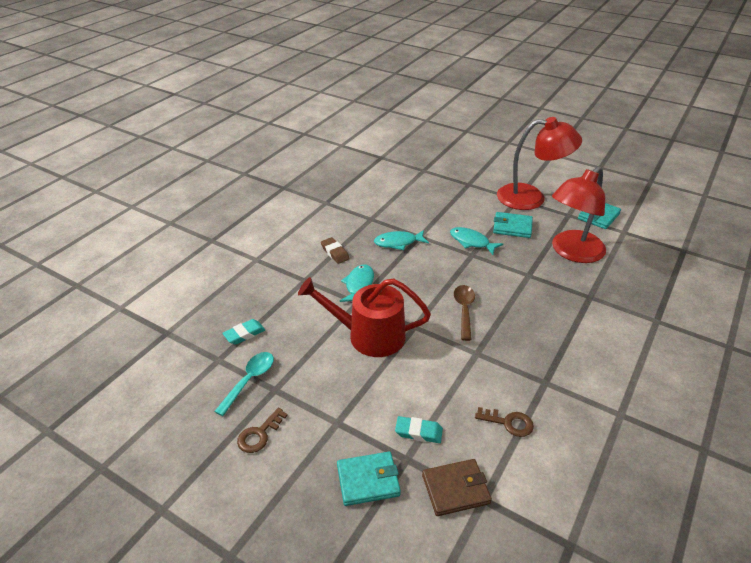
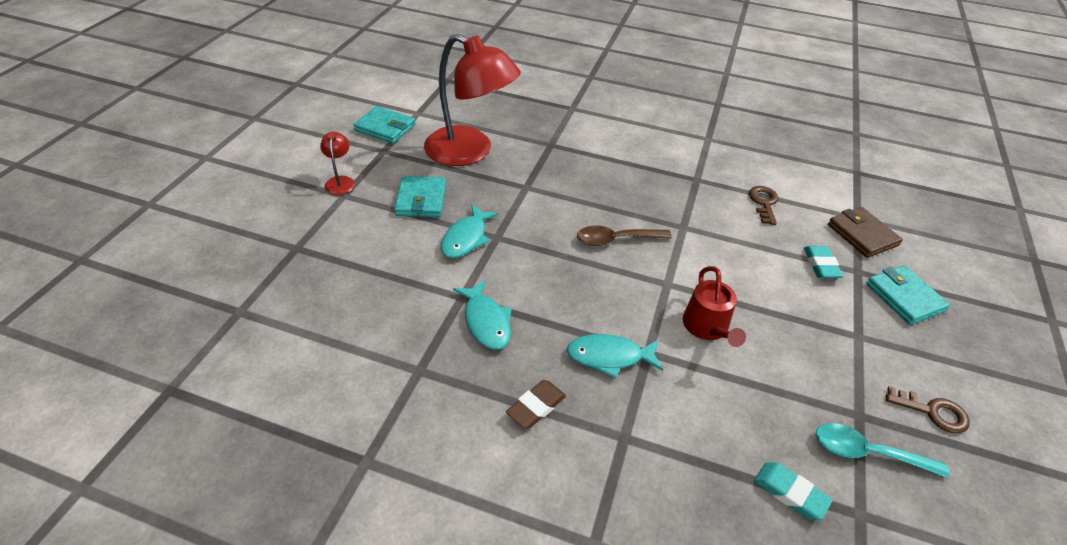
camera: 105 degrees left, 5 degrees up
red watering can [298,277,431,357] -> red watering can [683,266,746,347], size x0.59
red lamp [497,117,582,210] -> red lamp [320,132,355,195], size x0.41

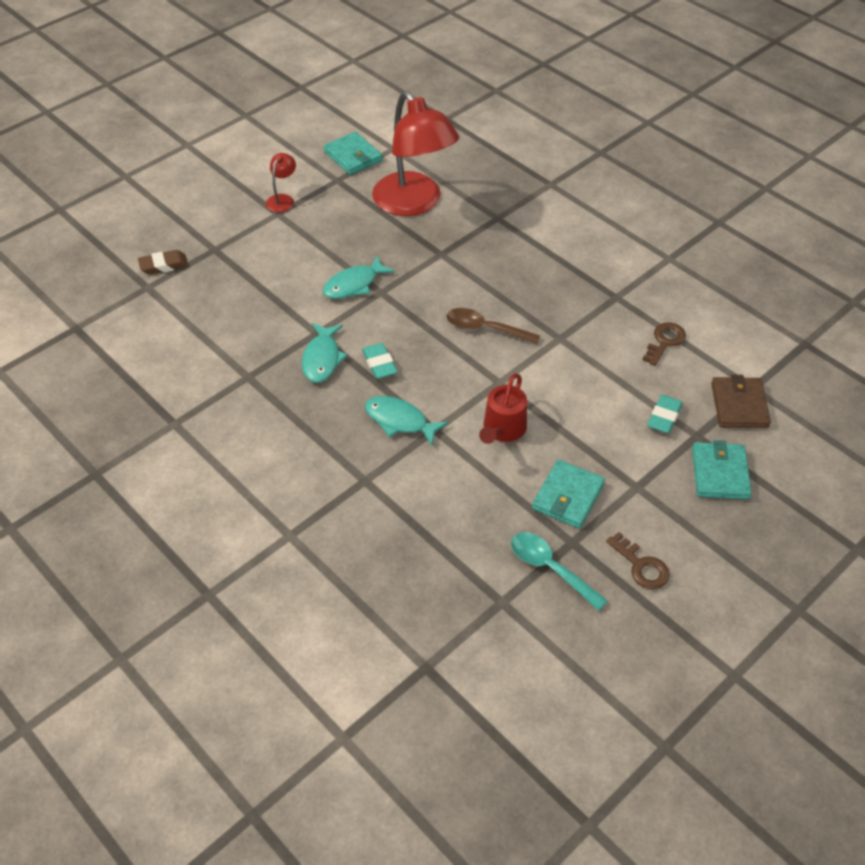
camera: 30 degrees right, 5 degrees up
turquoise wallet [394,176,446,217] -> turquoise wallet moved to [532,460,605,529]
brown eraser [506,380,566,429] -> brown eraser moved to [138,250,188,275]
turquoise eraser [754,462,832,520] -> turquoise eraser moved to [362,343,397,379]

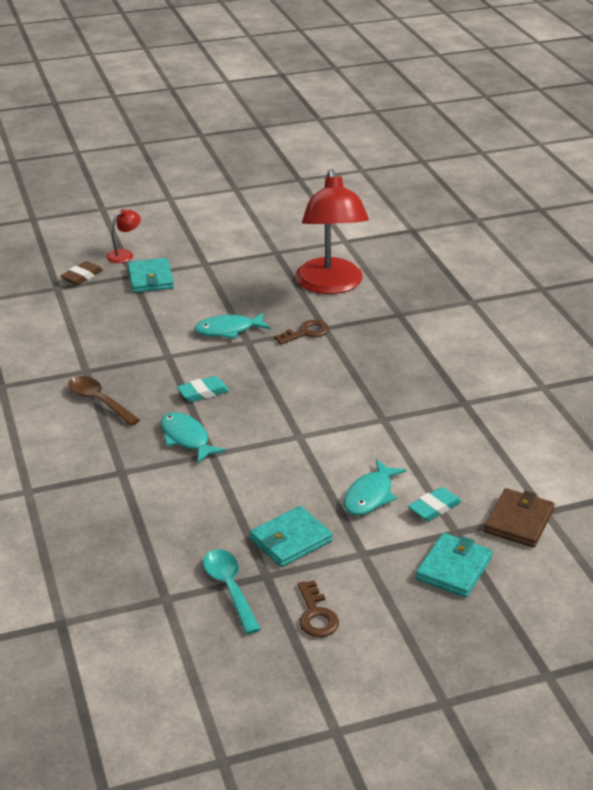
camera: 25 degrees right, 15 degrees down
brown eraser [138,250,188,275] -> brown eraser turned 60 degrees counterclockwise [61,261,103,285]
red lamp [266,153,296,212] -> red lamp moved to [106,209,141,263]
turquoise fish [302,323,347,383] -> turquoise fish moved to [344,459,406,515]
turquoise wallet [323,132,383,175] -> turquoise wallet moved to [127,258,174,293]
turquoise eraser [362,343,397,379] -> turquoise eraser turned 60 degrees clockwise [177,376,229,402]
brown spoon [446,308,540,344] -> brown spoon moved to [68,376,140,426]
red watering can [479,373,527,444] -> none
brown key [642,322,686,366] -> brown key moved to [274,320,329,345]

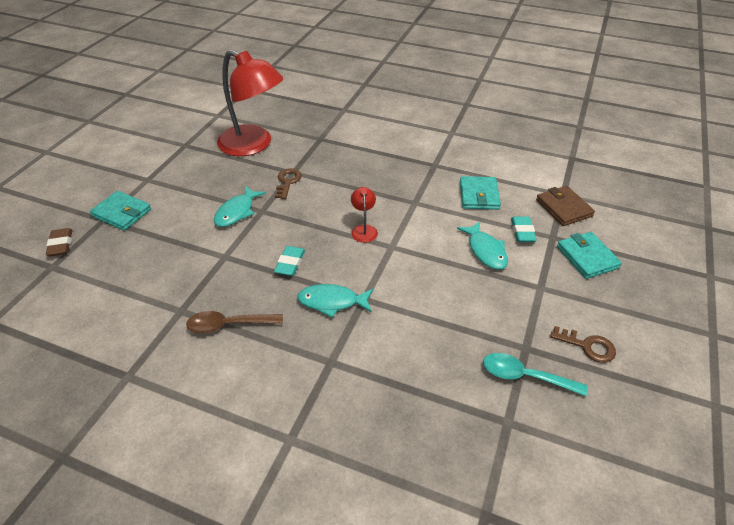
camera: 50 degrees left, 10 degrees up
red lamp [106,209,141,263] -> red lamp moved to [351,187,378,243]
turquoise wallet [250,506,333,567] -> turquoise wallet moved to [460,176,501,210]

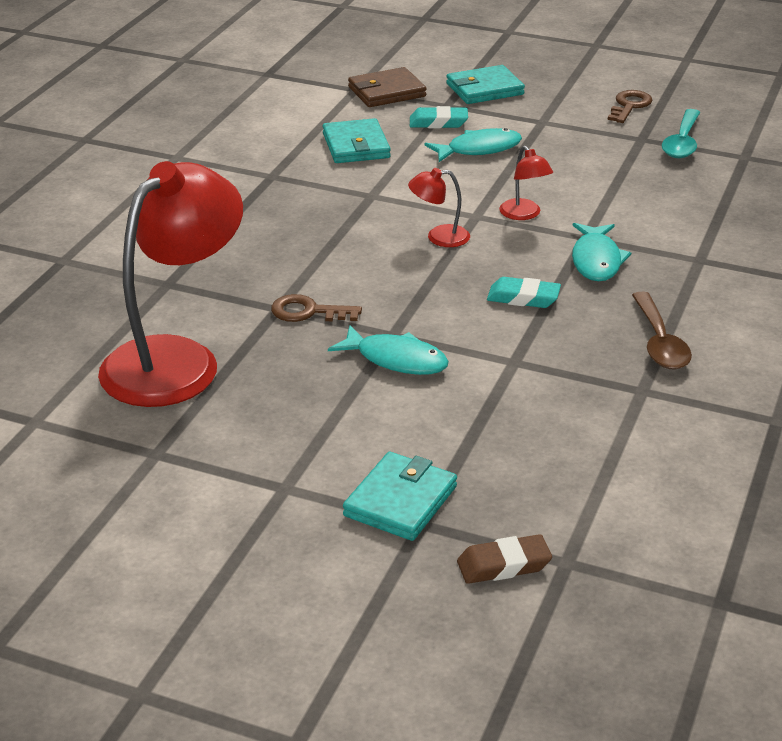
camera: 90 degrees left, 10 degrees down
turquoise wallet [460,176,501,210] -> turquoise wallet turned 75 degrees clockwise [323,118,391,163]
none -> red lamp [499,146,553,220]

